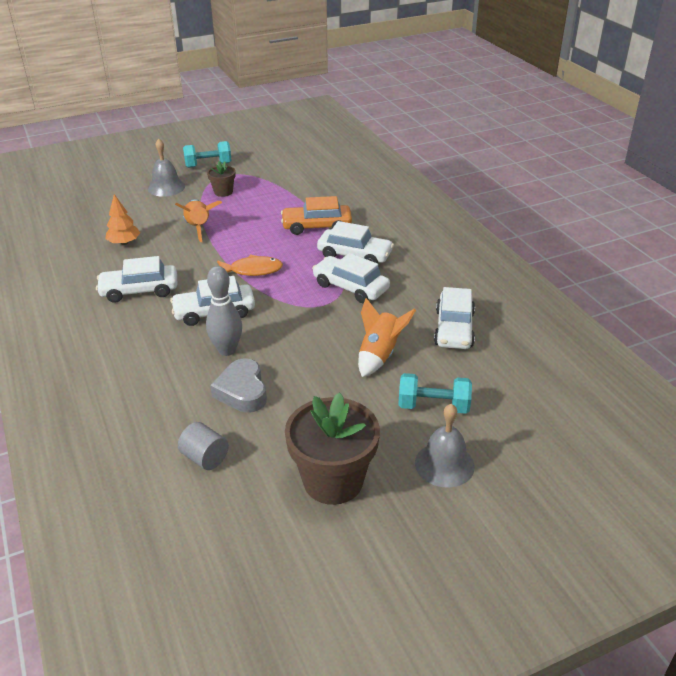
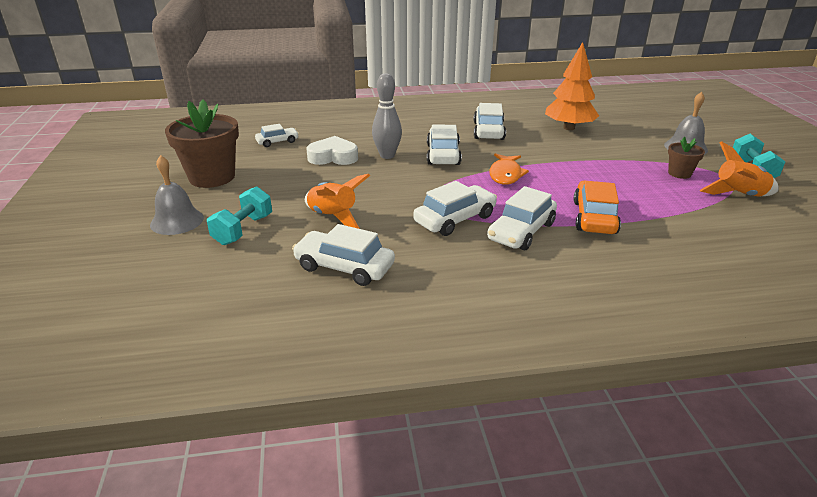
camera: 105 degrees right, 5 degrees down
orange tree [106,194,140,245] -> orange tree [545,42,599,130], size x1.67
orange rocket [175,199,222,242] -> orange rocket moved to [700,141,779,197]
grey cylinder [178,422,229,470] -> white car [255,124,299,147]
grey heart [210,358,267,413] -> white heart [306,136,358,165]

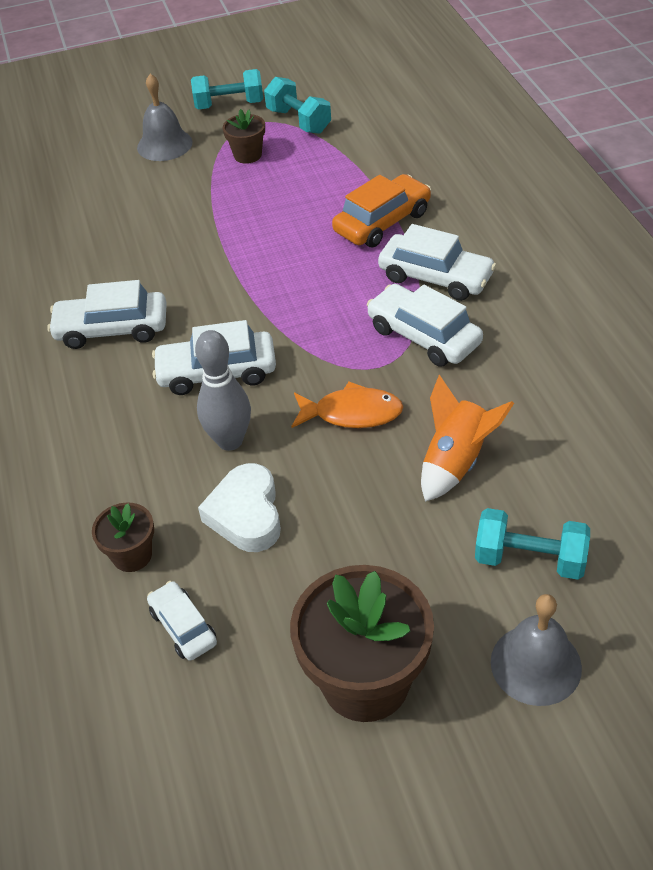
camera: 95 degrees left, 15 degrees up
white car [292,224,395,286] -> none
orange fish [489,153,529,185] -> orange fish moved to [291,382,403,428]
orange tree [545,42,599,130] -> none
orange car [574,181,621,234] -> orange car turned 135 degrees clockwise [332,174,431,247]
orange rocket [700,141,779,197] -> turquoise dumbbell [264,77,331,134]
none -> brown flower pot [92,502,154,572]

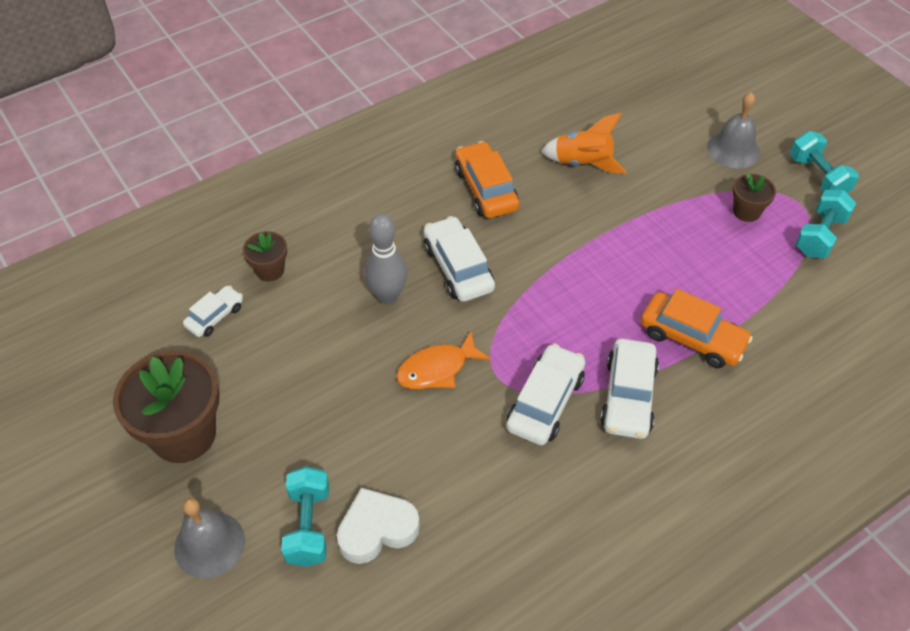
camera: 70 degrees right, 5 degrees up
white car [47,280,167,349] -> orange car [455,141,520,218]
white heart [198,463,281,552] -> white heart moved to [337,488,420,564]
orange fish [291,382,403,428] -> orange fish turned 75 degrees clockwise [396,331,491,389]
orange rocket [421,374,514,502] -> orange rocket moved to [541,113,626,173]

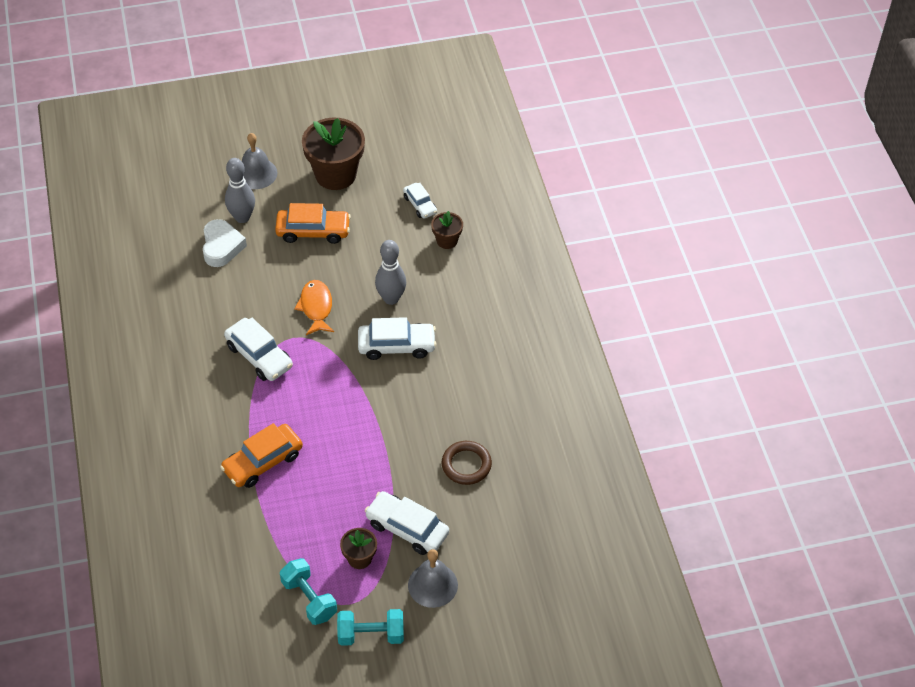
camera: 110 degrees right, 0 degrees up
turquoise dumbbell [281,467,329,567] -> grey bowling pin [225,158,255,223]
orange car [455,141,520,218] -> orange car moved to [275,203,351,244]
orange rocket [541,113,626,173] -> brown ring [442,441,492,485]
white car [600,339,659,439] -> white car moved to [365,491,449,555]

